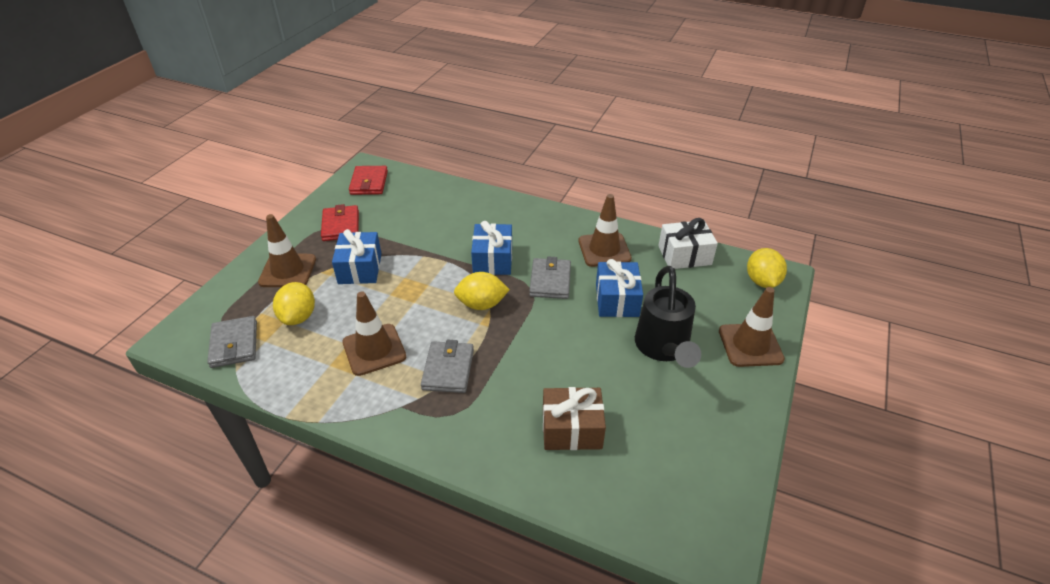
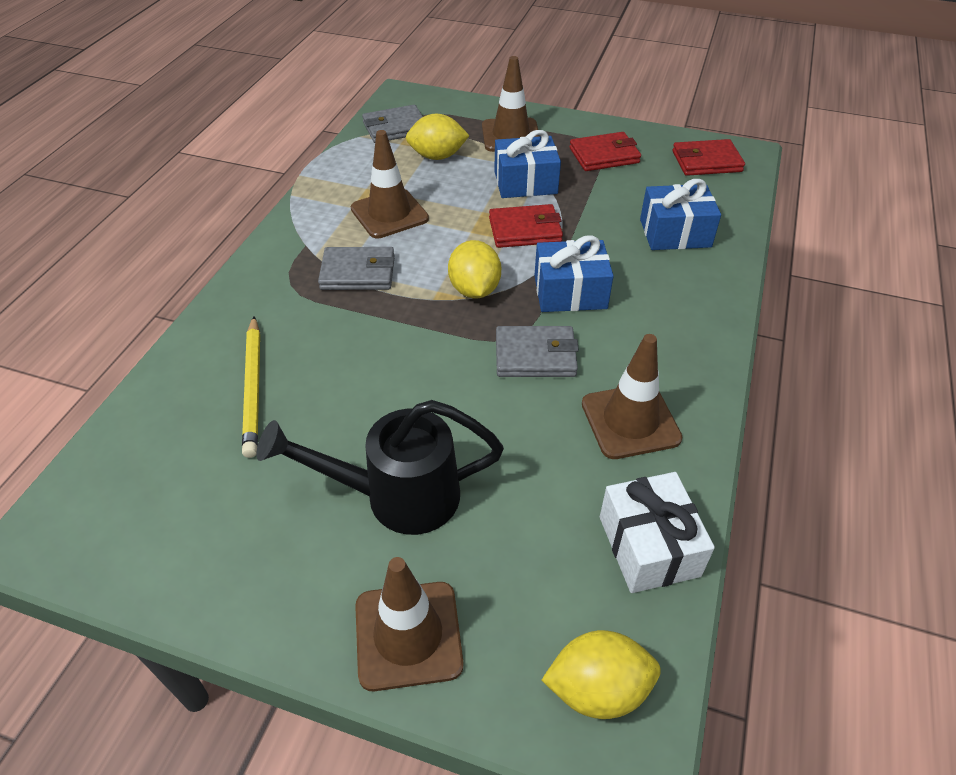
camera: 85 degrees right, 5 degrees up
brown gift [543,387,606,450] -> yellow pencil [242,316,260,458]
blue gift [596,259,643,317] -> blue gift moved to [640,179,721,250]
none -> red wallet [489,204,563,248]

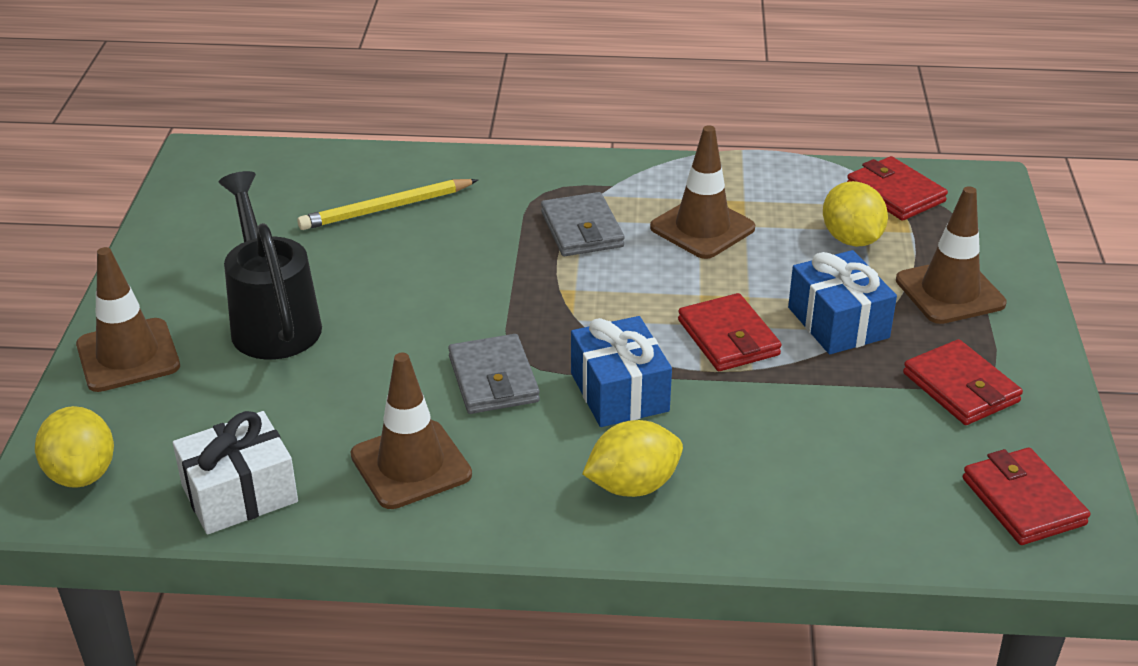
camera: 75 degrees right, 10 degrees down
grey wallet [362,105,423,143] -> red wallet [847,156,948,221]
yellow lemon [448,240,501,298] -> yellow lemon moved to [582,420,683,497]
blue gift [640,179,721,250] -> none

